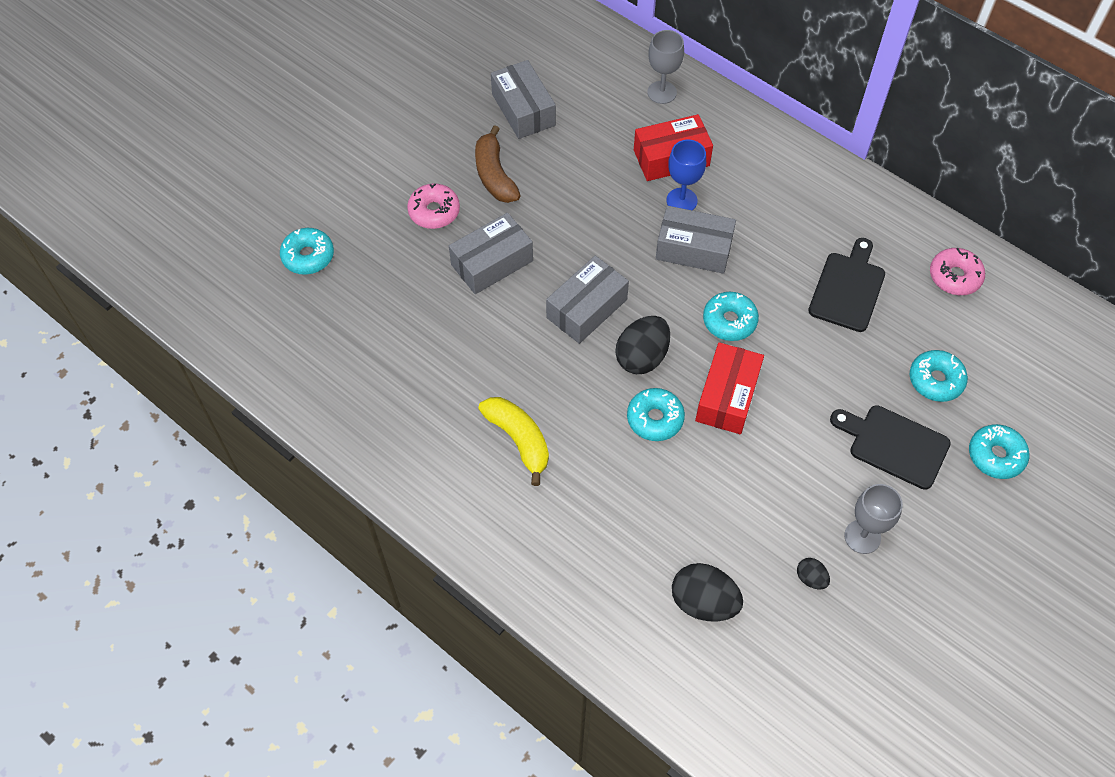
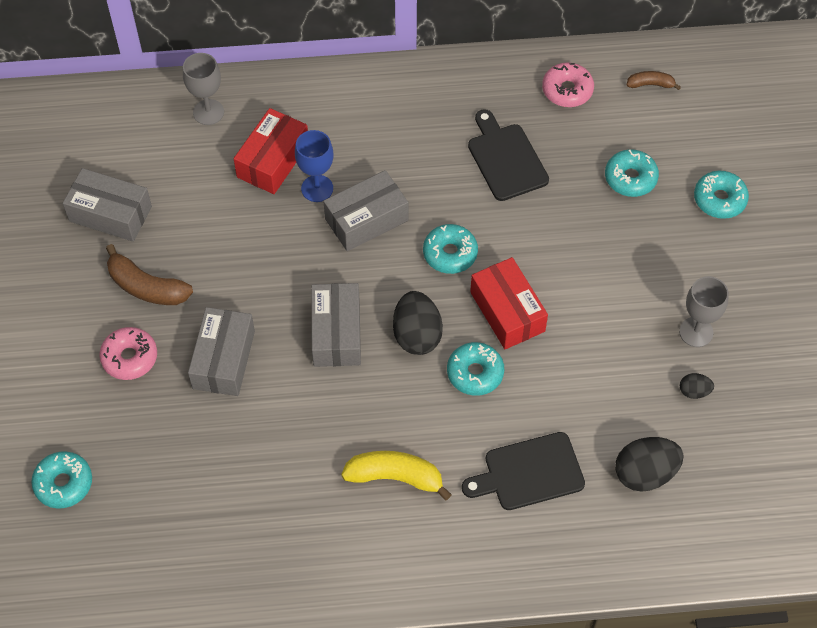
camera: 45 degrees left, 0 degrees up
black cutting board [830,405,951,490] -> black cutting board moved to [462,432,585,510]
none -> brown banana [626,71,681,90]

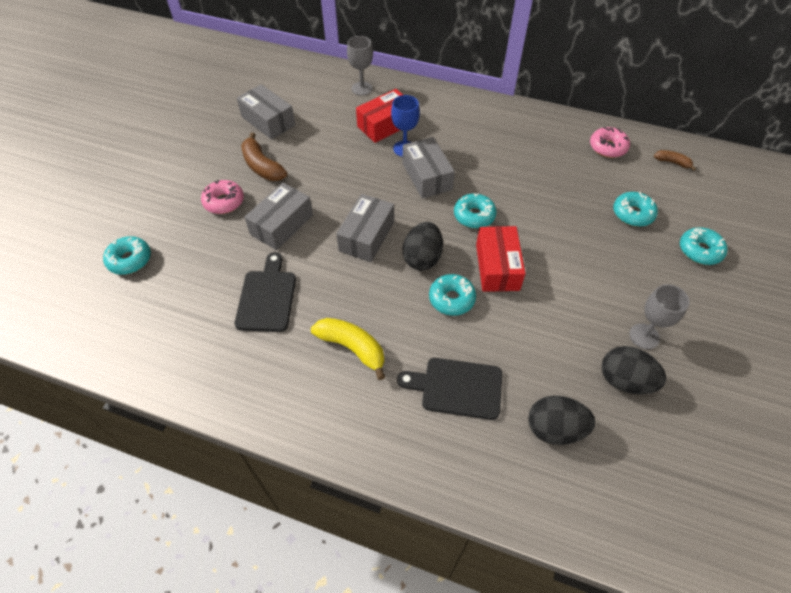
camera: 25 degrees right, 5 degrees down
grey box [323,170,408,251] -> grey box turned 75 degrees clockwise [403,137,455,199]
black cutting board [468,109,549,201] -> black cutting board moved to [235,252,296,332]
black egg [680,373,714,399] -> black egg [602,346,666,394], size x1.98

